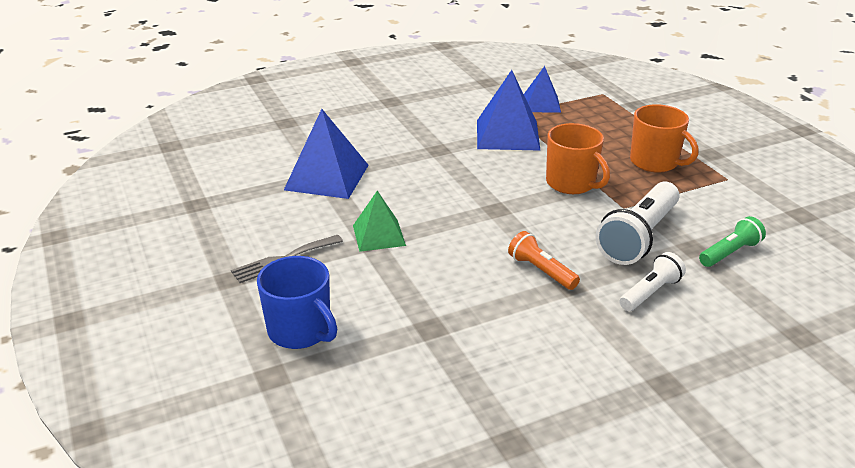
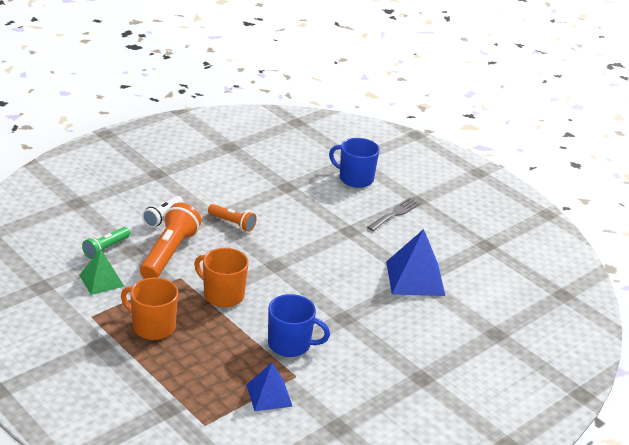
camera: 160 degrees right, 0 degrees up
green pyramid [353,191,406,252] -> green pyramid moved to [79,249,125,295]
blue pyramid [477,70,541,151] -> blue mug [268,294,330,357]
white flashlight [595,182,680,265] -> orange flashlight [140,203,201,279]

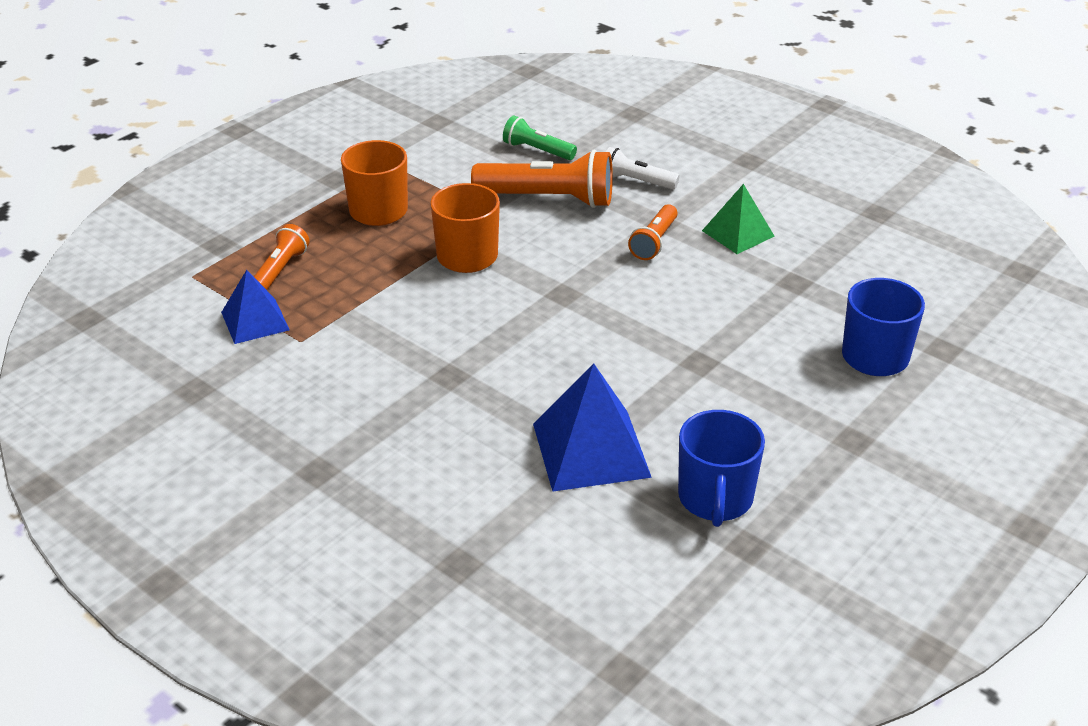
camera: 85 degrees right, 5 degrees up
green pyramid [79,249,125,295] -> green pyramid moved to [702,184,775,254]
blue mug [268,294,330,357] -> blue mug moved to [678,410,765,527]
grey fork [367,198,420,231] -> none
none -> orange flashlight [254,224,310,290]

